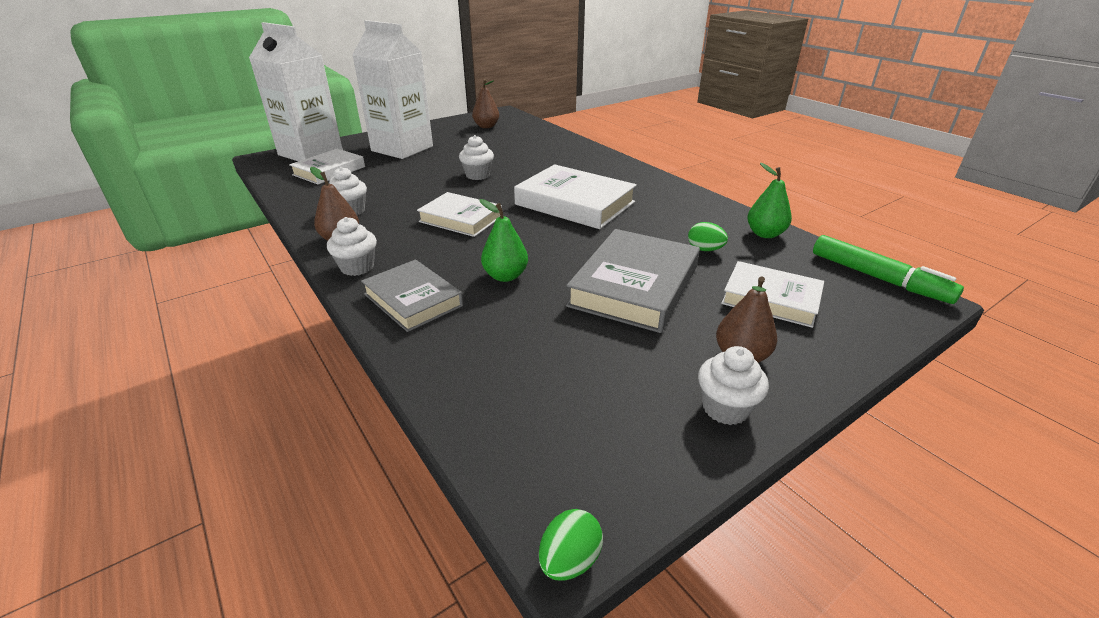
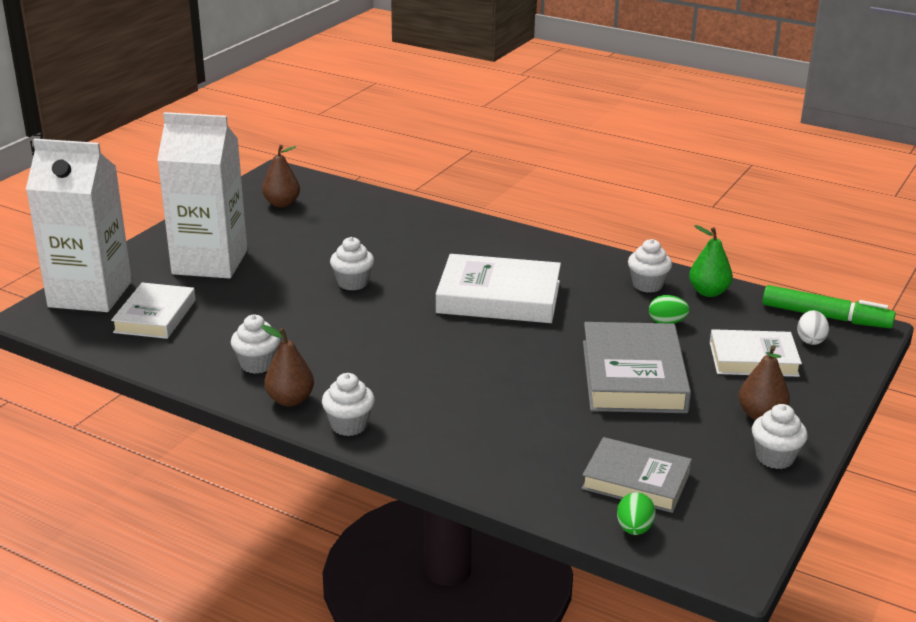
camera: 25 degrees left, 5 degrees down
grey book [361,259,463,332] -> grey book moved to [581,437,692,513]
white book [417,192,502,237] -> none
green pear [479,199,528,282] -> none
green egg [539,509,603,581] -> green egg moved to [617,492,656,535]
none -> white cupcake [628,239,672,293]
none -> white egg [797,310,829,345]

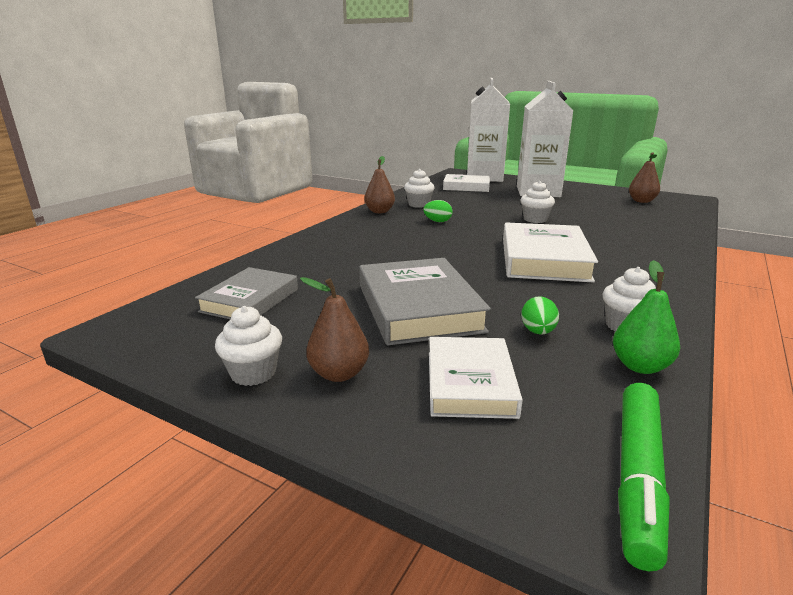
camera: 90 degrees right, 5 degrees down
white cupcake [322,373,375,436] -> none
grey book [583,322,691,413] -> grey book turned 75 degrees clockwise [359,258,491,345]
green egg [617,492,656,535] -> green egg moved to [423,200,453,222]
white egg [797,310,829,345] -> none

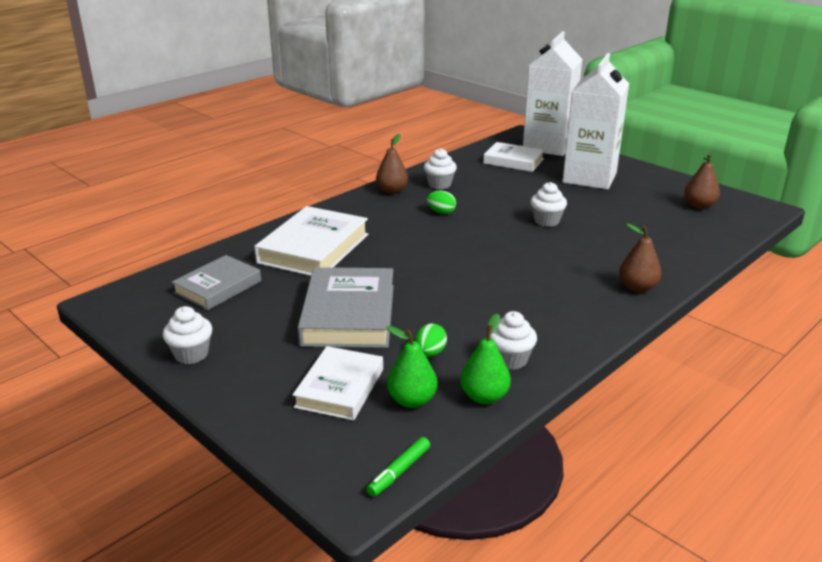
camera: 15 degrees right, 5 degrees up
brown pear [300,277,369,382] -> brown pear moved to [619,223,662,292]
white book [503,222,598,283] -> white book moved to [254,206,368,276]
green marker [618,383,670,571] -> green marker [367,437,430,497], size x0.54
none -> green pear [387,326,438,408]

